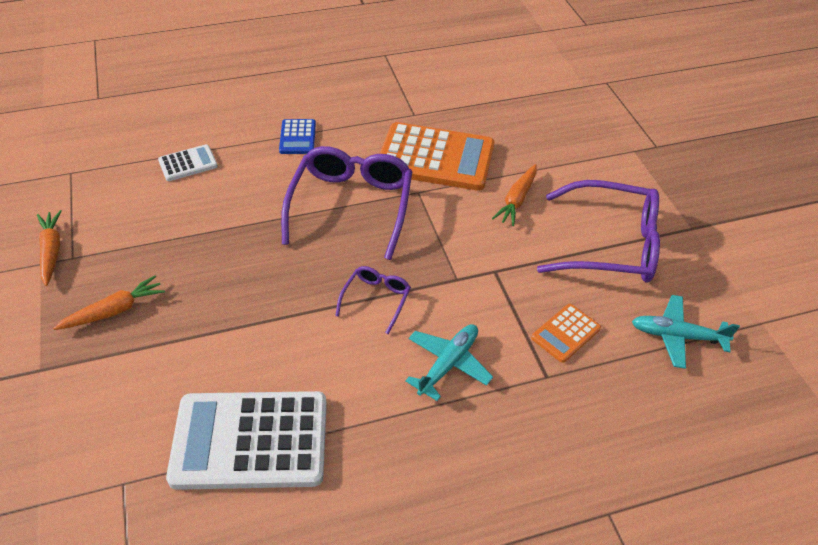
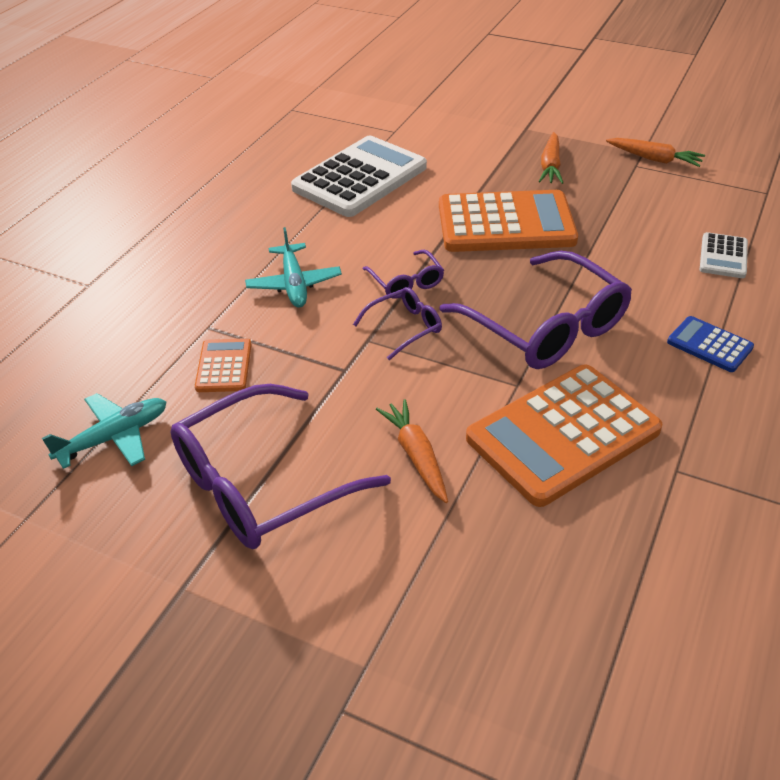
camera: 135 degrees right, 5 degrees down
none -> purple glasses [353,287,442,360]
none -> orange calculator [439,190,578,252]

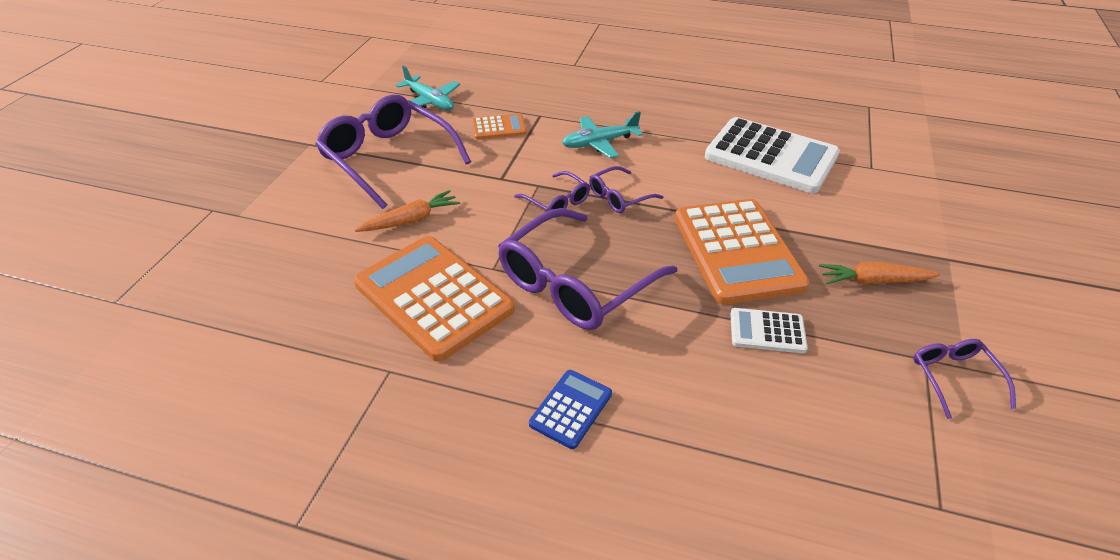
camera: 80 degrees right, 0 degrees up
orange carrot [606,138,705,167] -> purple glasses [913,339,1016,419]
white calculator [700,232,748,278] -> white calculator moved to [730,308,808,353]

